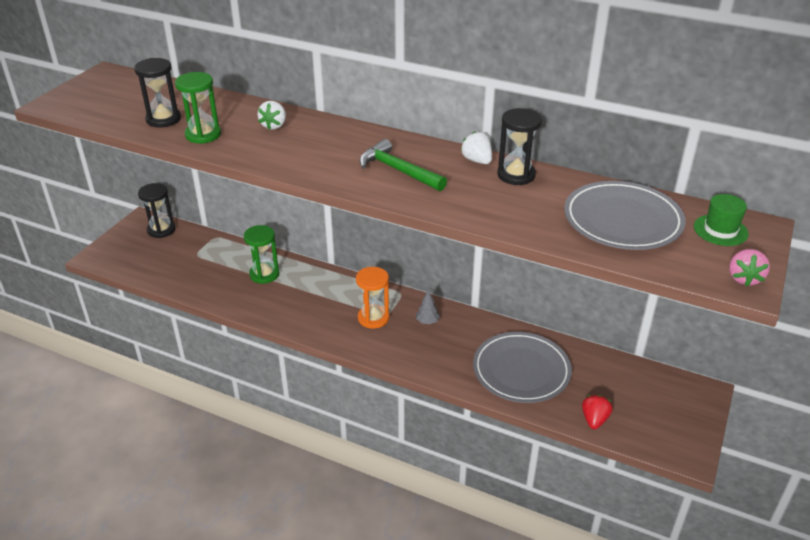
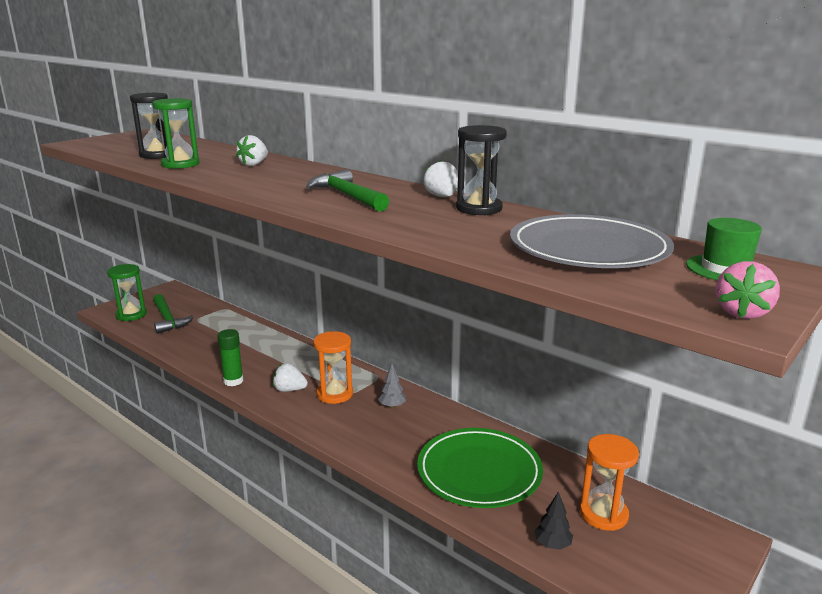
camera: 15 degrees right, 15 degrees down
black hourglass [138,183,176,238] -> none
green hourglass [243,225,279,284] -> green hourglass moved to [107,264,147,321]
grey plate [473,332,572,403] -> green plate [417,428,543,508]
red strawberry [582,395,613,429] -> black tree [535,491,573,550]
none -> green hammer [153,294,194,334]
none -> green glue stick [217,329,243,386]
none -> white strawberry [273,363,308,392]
none -> orange hourglass [580,434,639,531]

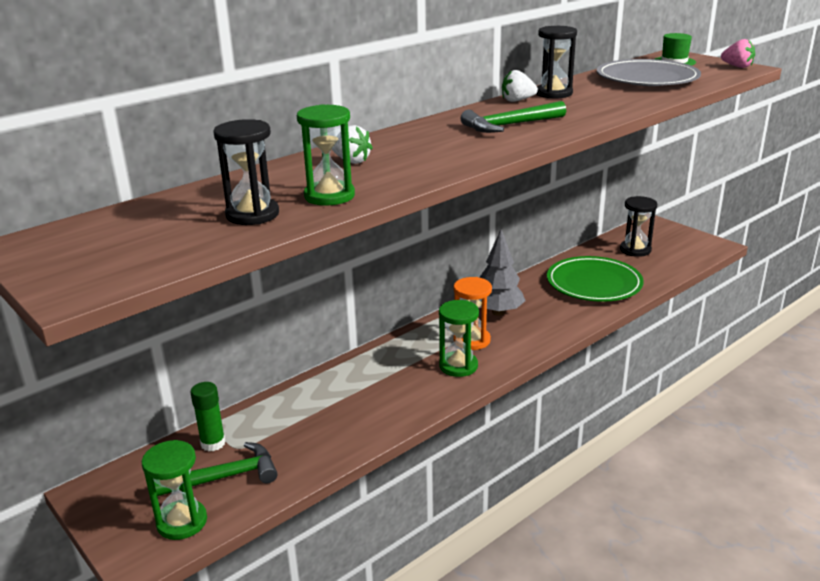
camera: 80 degrees left, 5 degrees up
green glue stick [217,329,243,386] -> green glue stick moved to [191,382,226,451]
white strawberry [273,363,308,392] -> green hourglass [439,300,479,377]
grey tree [378,364,406,408] -> grey tree [479,230,525,316], size x1.98
black tree [535,491,573,550] -> none
orange hourglass [580,434,639,531] -> black hourglass [620,196,657,257]

